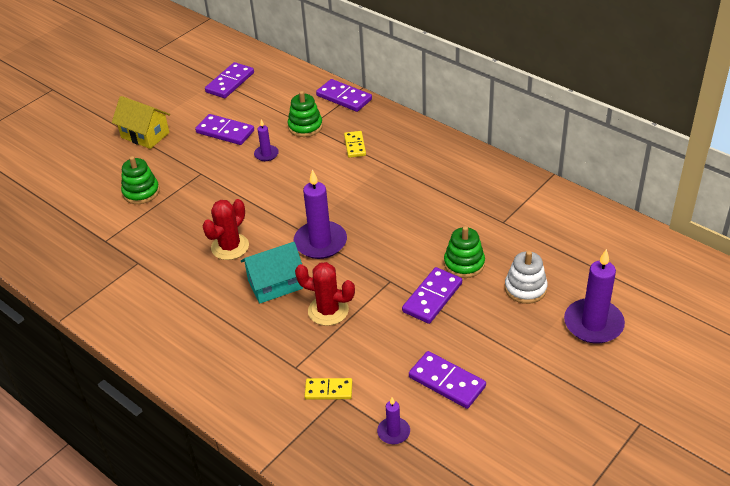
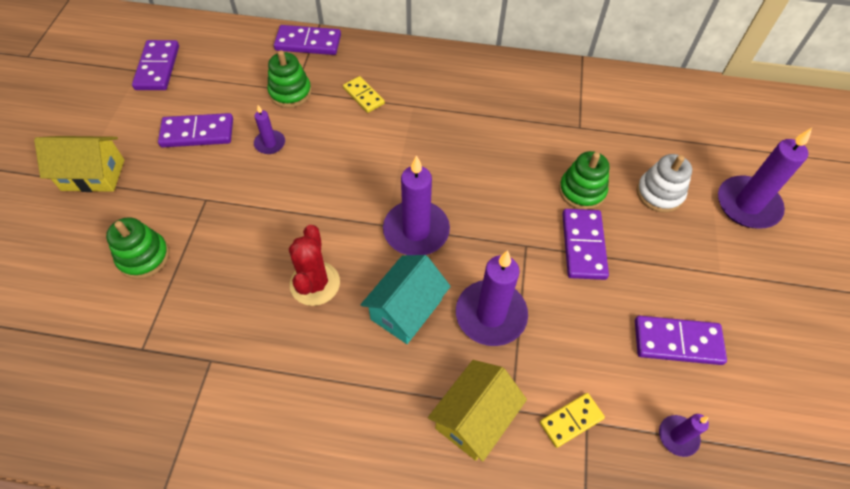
camera: 35 degrees left, 15 degrees up
red cactus [295,262,355,326] -> purple candle [456,250,528,346]
none -> yellow house [428,360,527,462]

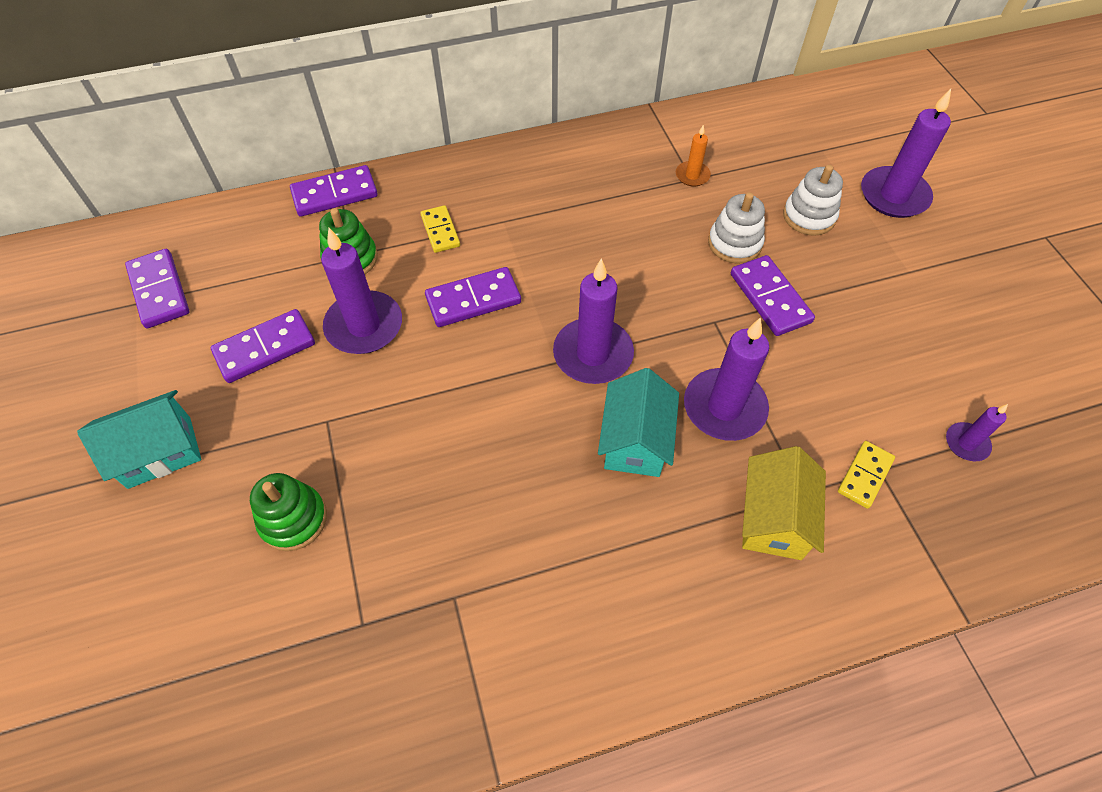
camera: 25 degrees left, 0 degrees up
yellow house [34,136,124,192] -> turquoise house [77,390,201,489]
purple candle [254,105,285,154] -> purple candle [321,228,402,354], size x1.95
red cactus [289,225,340,306] -> none
yellow domino [343,76,385,113] -> yellow domino turned 45 degrees clockwise [420,205,460,253]
green stacking toy [559,151,609,210] -> white stacking toy [708,192,765,264]
purple domino [635,316,727,365] -> purple domino moved to [425,267,521,327]
none -> orange candle [676,124,711,186]

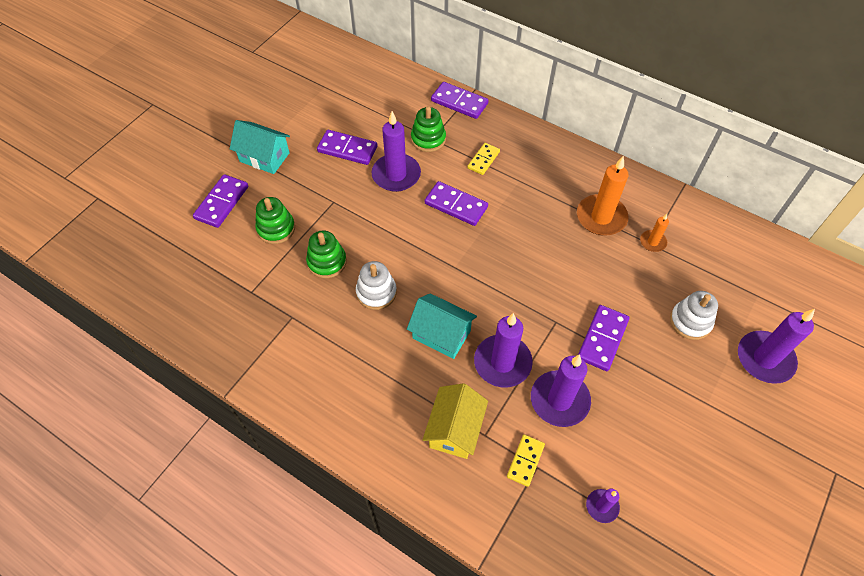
camera: 50 degrees right, 0 degrees up
purple domino [125,249,190,328] -> purple domino moved to [193,174,248,228]
purple candle [553,258,634,384] -> purple candle moved to [531,354,591,427]
turquoise house [598,368,679,477] -> turquoise house turned 60 degrees clockwise [407,293,477,359]
white stacking toy [708,192,765,264] -> white stacking toy moved to [356,261,397,310]
yellow house [742,446,826,560] -> yellow house turned 45 degrees counterclockwise [423,383,488,459]
yellow domino [838,441,895,509] -> yellow domino turned 60 degrees counterclockwise [507,435,545,487]
none -> green stacking toy [306,230,347,278]
none -> orange candle [577,156,629,236]

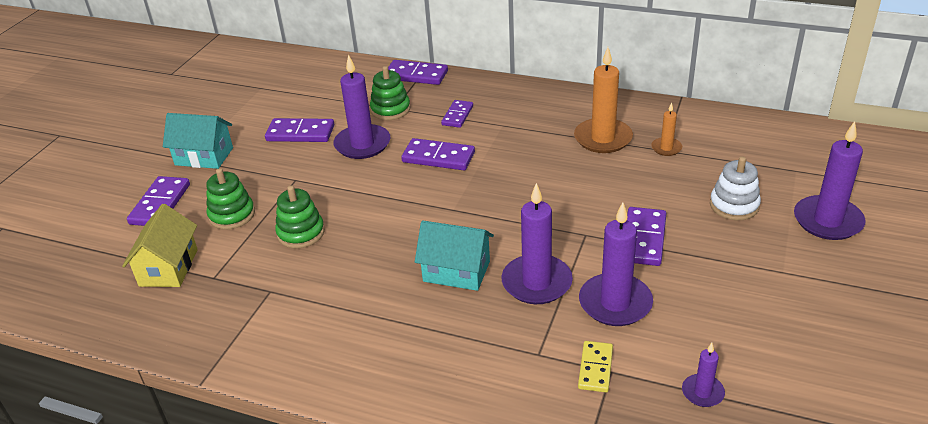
camera: 10 degrees left, 20 degrees down
white stacking toy [356,261,397,310] -> none
yellow house [423,383,488,459] -> yellow house moved to [122,204,198,287]
yellow domino [467,143,500,175] -> purple domino [441,100,473,128]

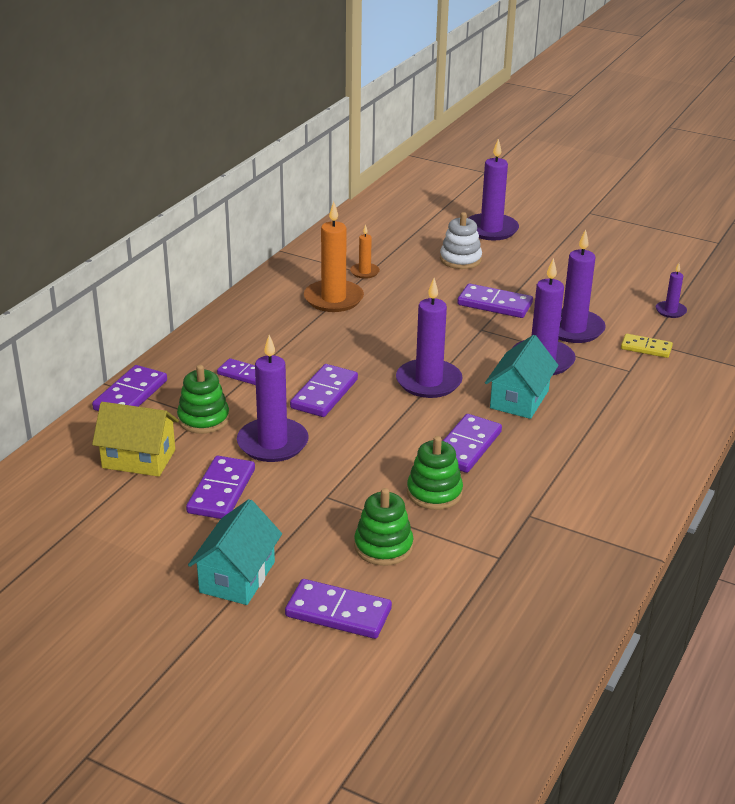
camera: 85 degrees left, 5 degrees down
yellow house [122,204,198,287] -> yellow house moved to [92,402,179,477]
none -> purple candle [396,278,463,398]
none -> purple domino [443,414,502,473]

